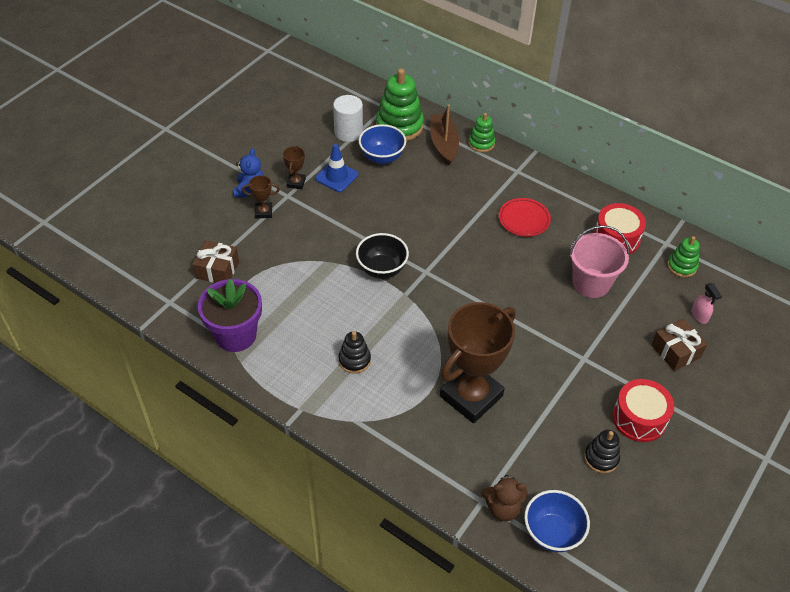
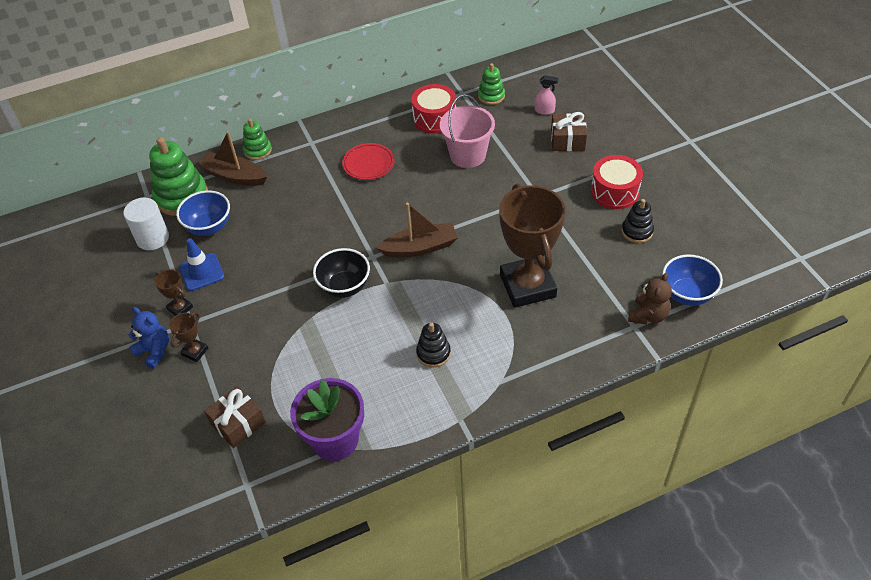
camera: 55 degrees left, 0 degrees up
none -> brown boat [377,203,458,258]

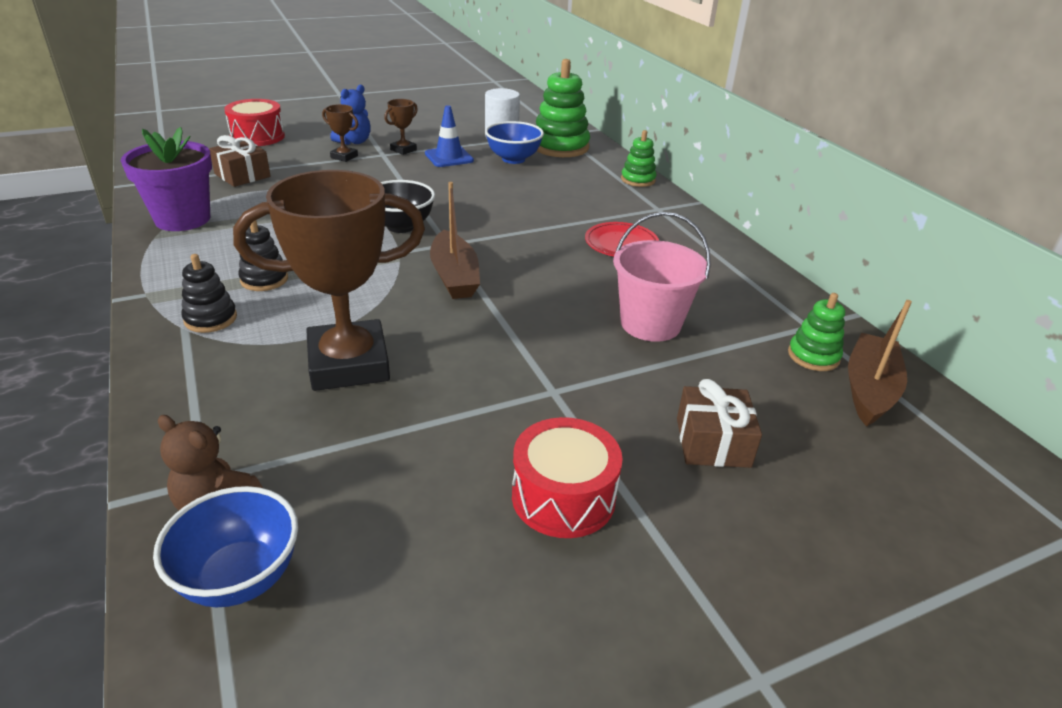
camera: 85 degrees right, 15 degrees down
brown boat [198,131,267,186] -> brown boat moved to [848,300,912,427]
red drum [411,84,456,133] -> red drum moved to [224,99,285,146]
pink spray bottle [535,75,558,115] -> none
black stacking toy [622,199,654,243] -> black stacking toy moved to [181,254,237,333]

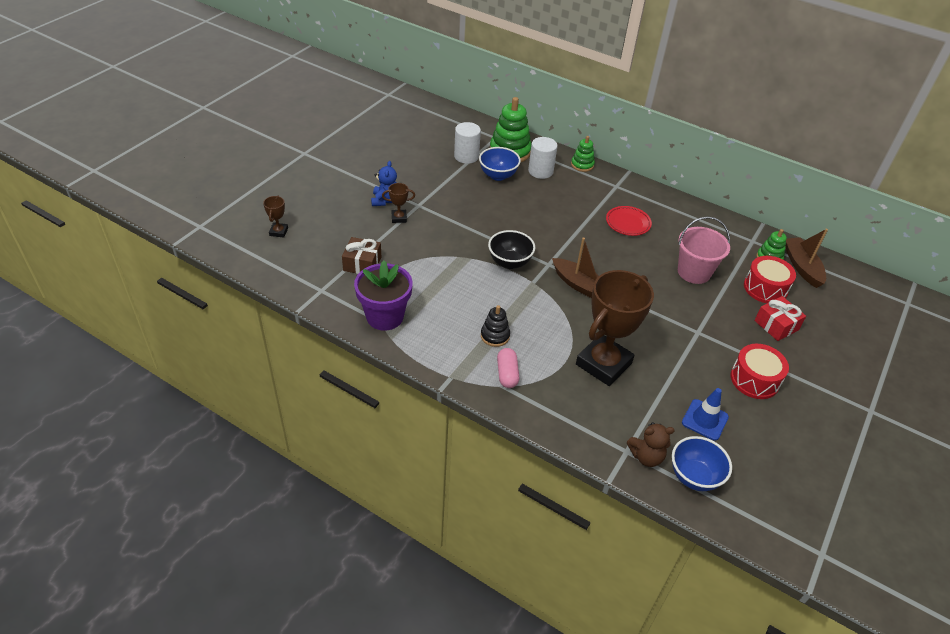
camera: 35 degrees left, 10 degrees up
black stacking toy [181,254,237,333] -> pink capsule [497,348,519,388]
red drum [224,99,285,146] -> red drum moved to [744,256,796,303]
brown trophy [384,99,418,155] -> brown trophy moved to [263,196,288,238]
blue traffic cone [425,105,474,167] -> blue traffic cone moved to [682,388,729,441]
brown gift [677,379,762,468] -> red gift [754,296,806,341]
none -> white cylinder [528,137,558,179]

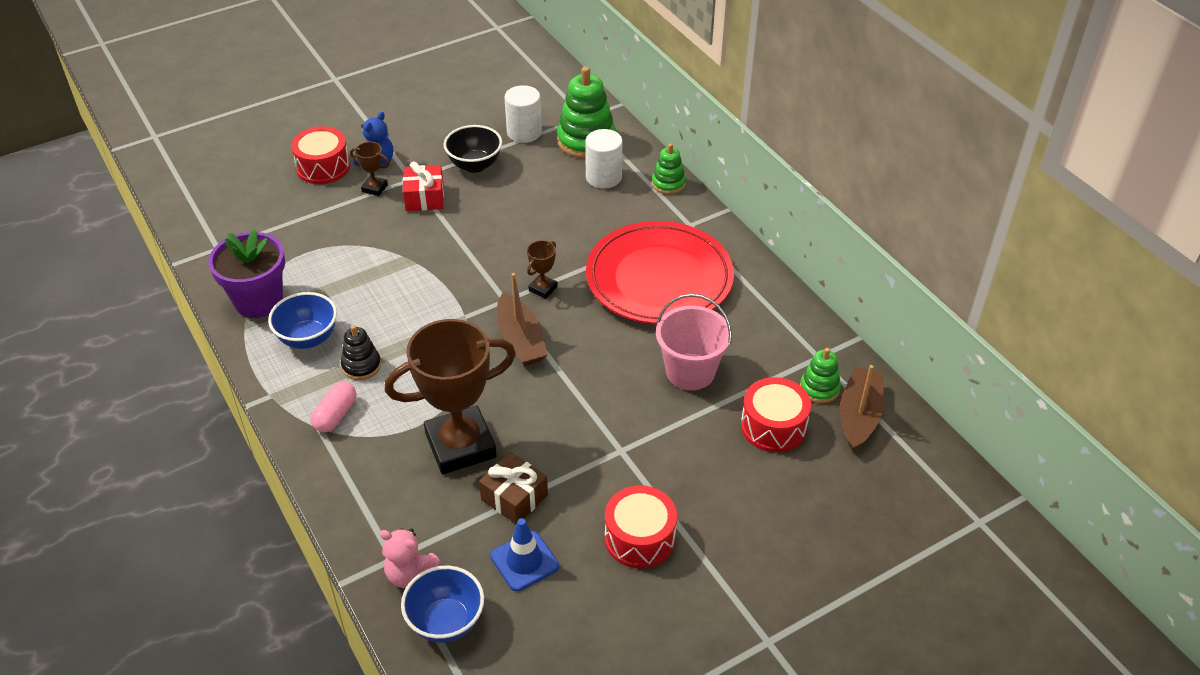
camera: 30 degrees right, 0 degrees up
brown trophy [263,196,288,238] -> brown trophy moved to [527,240,558,299]
brown gift [342,237,381,274] -> brown gift moved to [479,452,548,525]
blue bowl [479,147,521,181] -> blue bowl moved to [268,292,337,349]
black bowl [488,230,535,269] -> black bowl moved to [444,125,502,173]
red plate [606,206,652,236] -> red plate [586,221,734,324], size x2.21
brown teddy bear [627,422,675,467] -> pink teddy bear [380,528,441,588]
red gift [754,296,806,341] -> red gift moved to [403,161,444,211]
none -> red drum [291,126,350,184]

